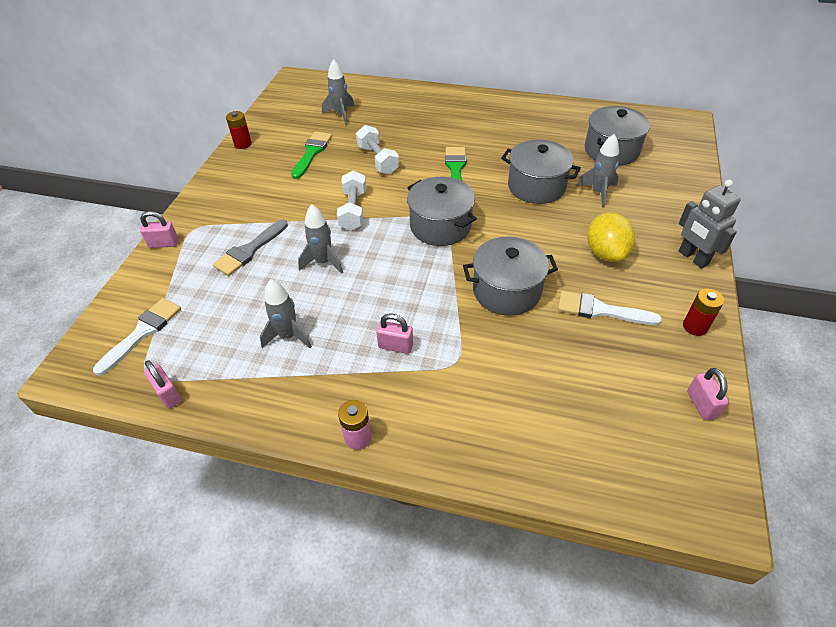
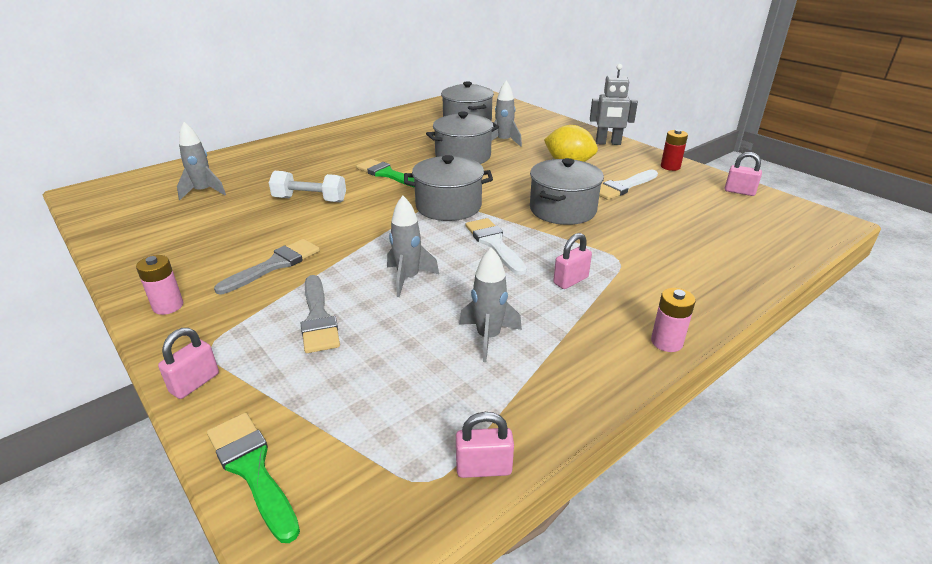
camera: 55 degrees left, 15 degrees down
white brush [93,298,181,376] -> white brush moved to [465,218,527,275]
red battery [226,111,252,149] -> none
green brush [291,131,332,179] -> green brush moved to [207,413,300,543]
white dumbbell [337,170,367,230] -> none
none -> pink battery [136,255,183,315]
none -> grey brush [214,239,320,294]

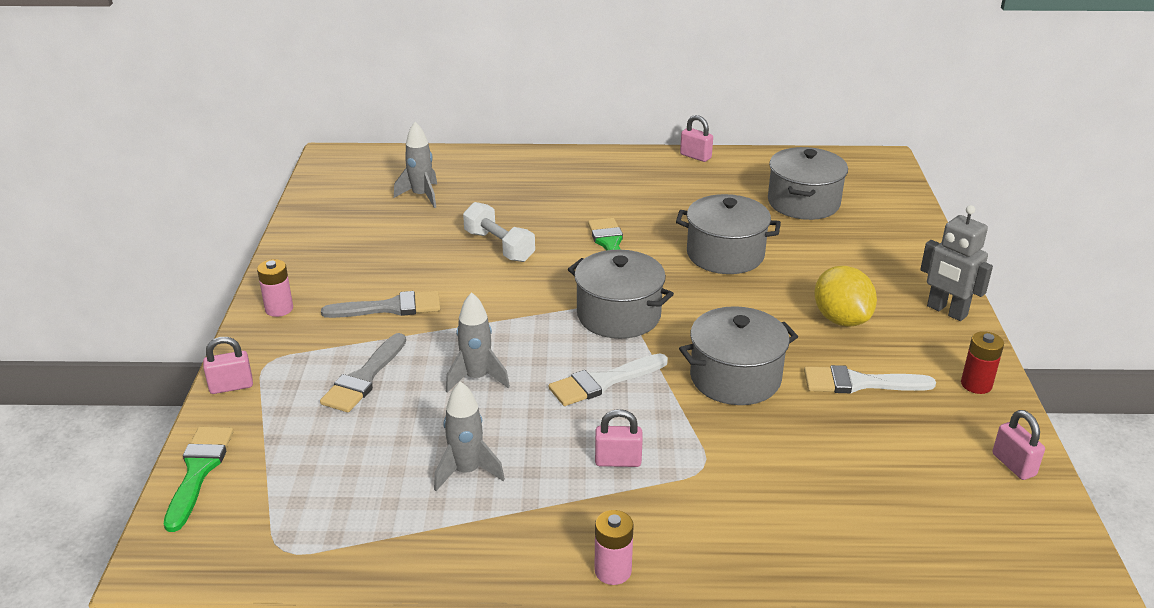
camera: 40 degrees right, 0 degrees up
pink padlock [456,412,514,478] -> pink padlock moved to [680,115,713,162]
white brush [465,218,527,275] -> white brush turned 135 degrees counterclockwise [549,353,668,406]
grey rocket [491,81,522,147] -> none

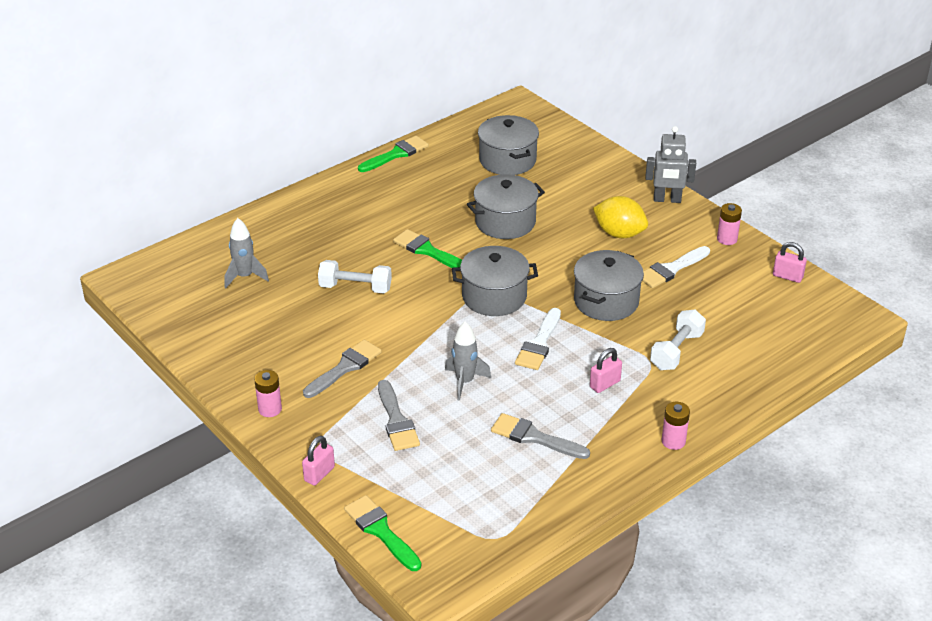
camera: 40 degrees left, 5 degrees up
grey rocket [434,381,505,491] -> grey brush [491,413,590,459]
pink padlock [680,115,713,162] -> green brush [358,136,429,172]
red battery [961,331,1004,394] -> pink battery [717,203,742,245]
none -> white dumbbell [650,310,706,370]

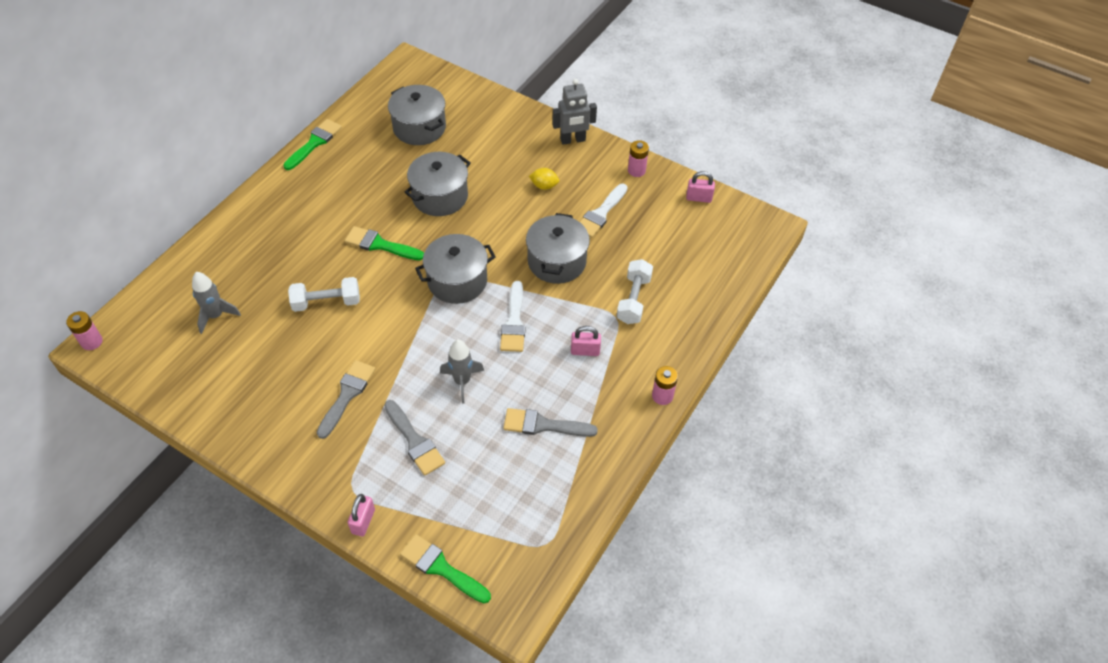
camera: 20 degrees left, 15 degrees up
pink battery [254,370,282,417] -> pink battery moved to [66,311,103,350]
pink padlock [590,348,622,393] -> pink padlock turned 60 degrees clockwise [571,326,601,356]
yellow lemon [593,196,648,238] -> yellow lemon [529,168,559,190], size x0.57

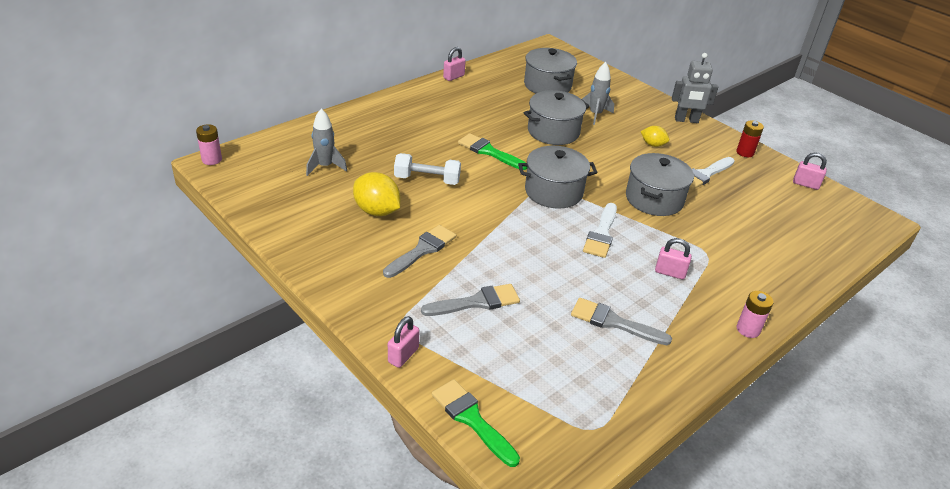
camera: 15 degrees right, 15 degrees down
green brush [283,119,342,170] -> pink padlock [443,47,466,81]
grey brush [384,400,445,476] -> grey brush turned 90 degrees counterclockwise [421,284,520,316]
grey rocket [440,340,484,403] -> grey rocket moved to [582,62,614,125]
white dumbbell [616,259,653,324] -> none
pink battery [628,140,649,177] -> red battery [736,120,764,157]
none -> yellow lemon [353,172,400,216]

